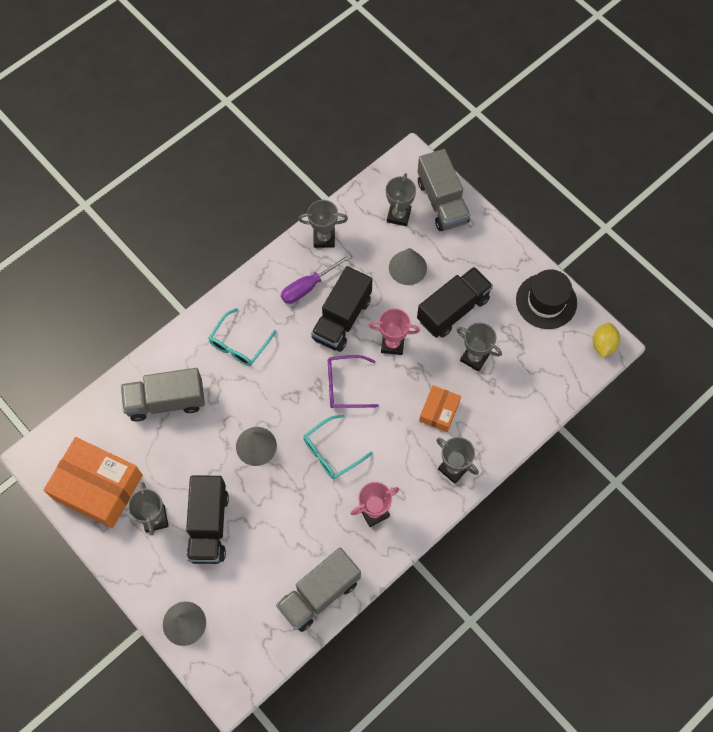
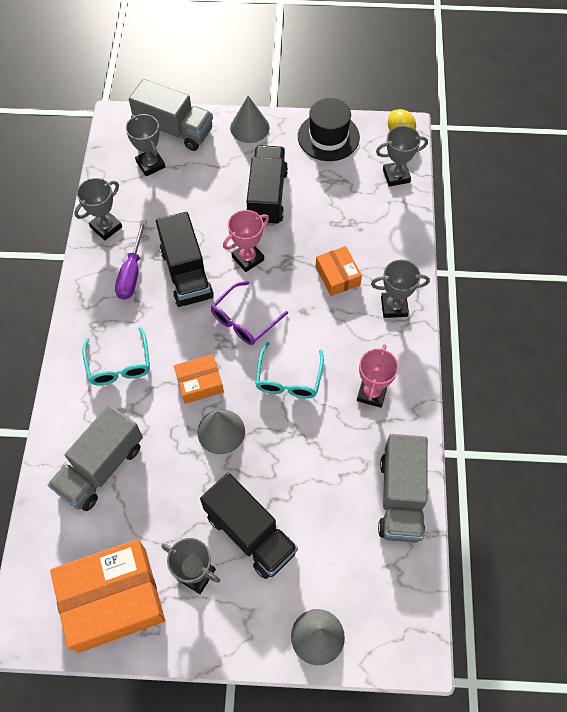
camera: 45 degrees left, 5 degrees down
grey cone [389,248,427,285] -> grey cone moved to [230,96,269,143]
grey trophy [457,323,502,372] -> grey trophy moved to [376,126,428,186]
none -> orange box [174,354,224,404]

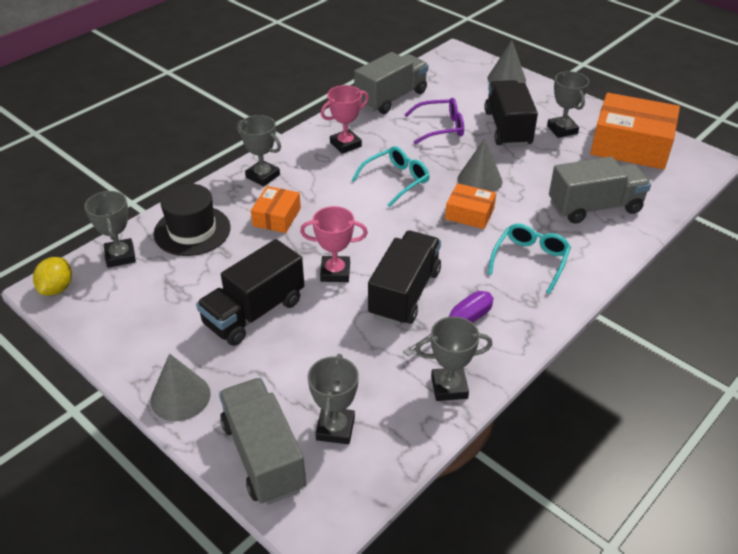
camera: 140 degrees left, 20 degrees down
purple glasses [211,281,288,345] -> purple glasses moved to [404,98,464,144]
black hat [298,98,360,161] -> black hat moved to [154,184,231,256]
grey trophy [376,126,428,186] -> grey trophy turned 45 degrees clockwise [84,191,136,268]

